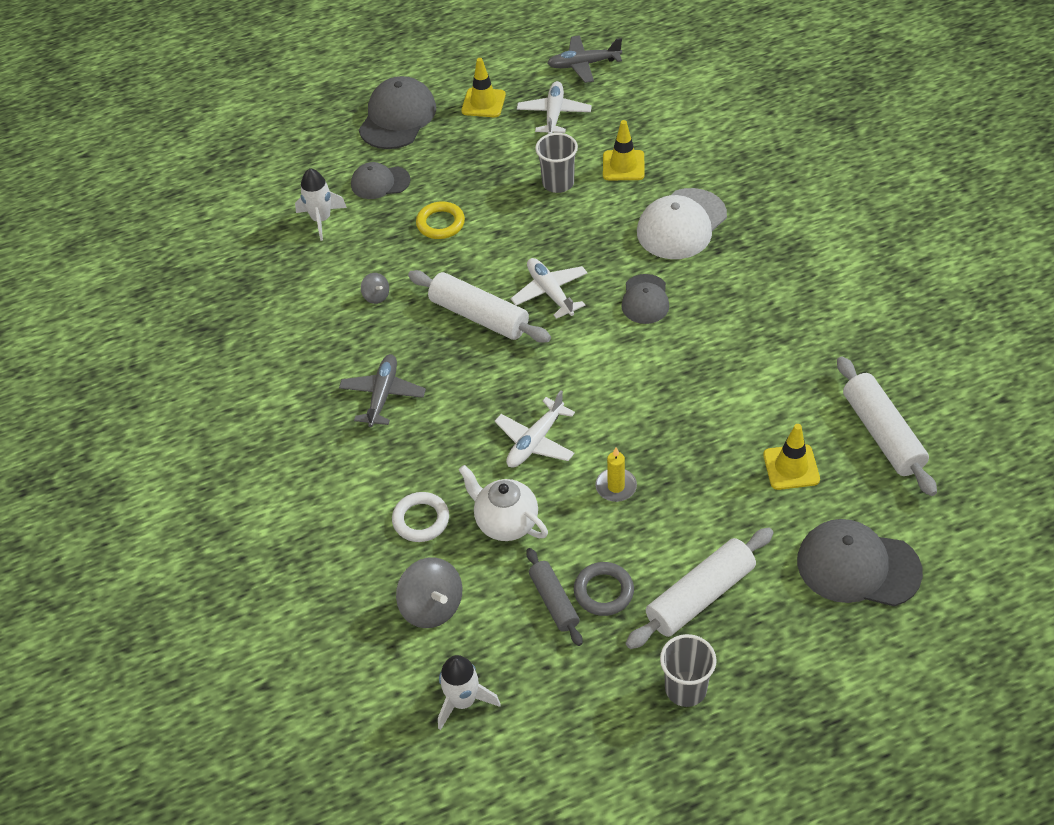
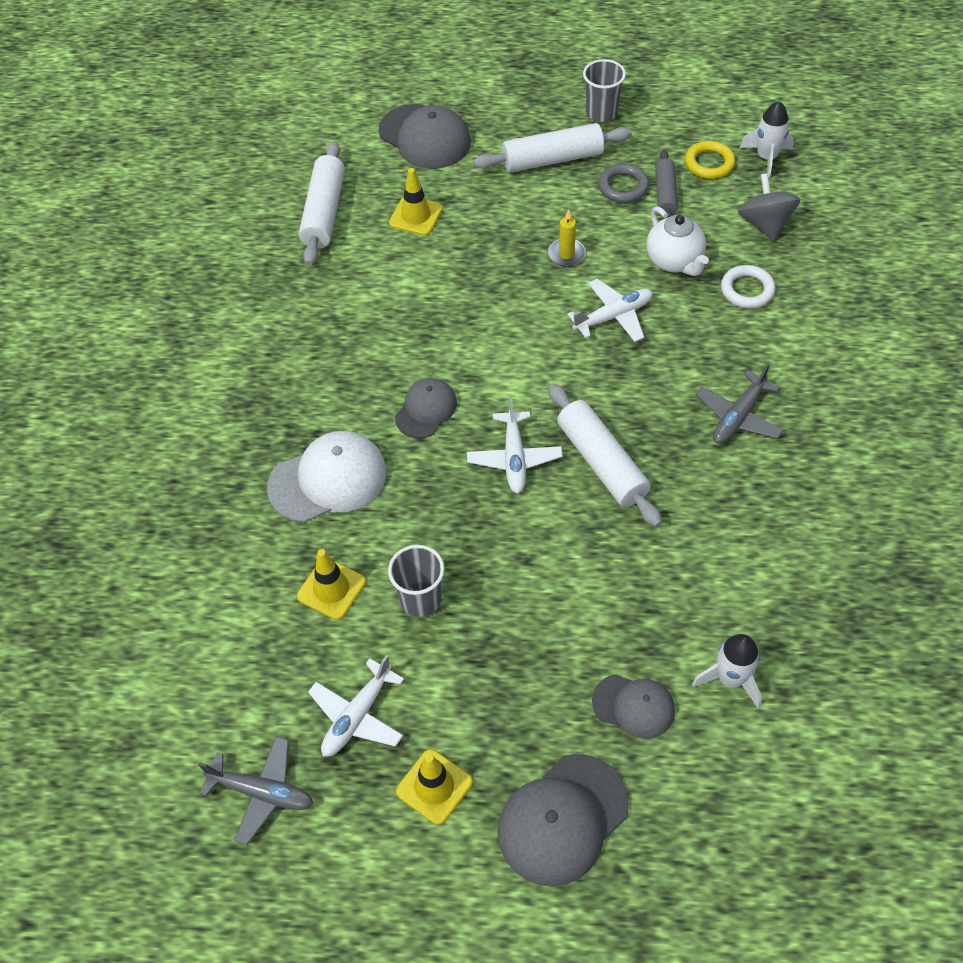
camera: 155 degrees left, 5 degrees up
grey spinning top [361,273,389,304] -> none
yellow ring [416,202,465,239] -> yellow ring moved to [685,141,735,179]

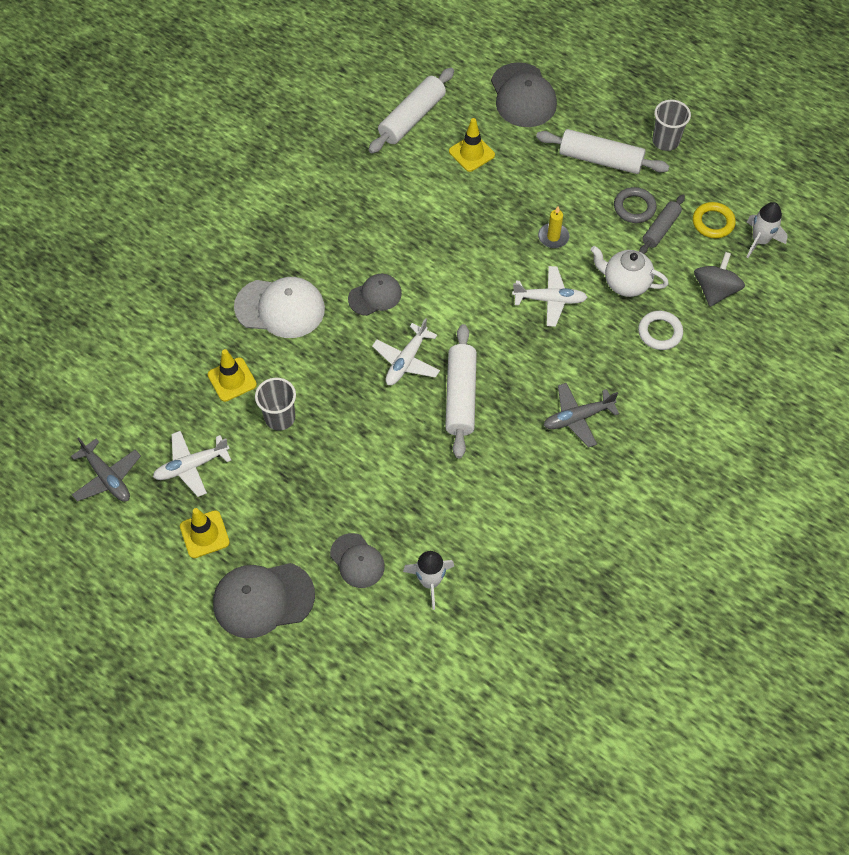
camera: 30 degrees right, 5 degrees up
white teapot [646,206,709,276] -> white teapot turned 105 degrees clockwise [591,246,669,297]

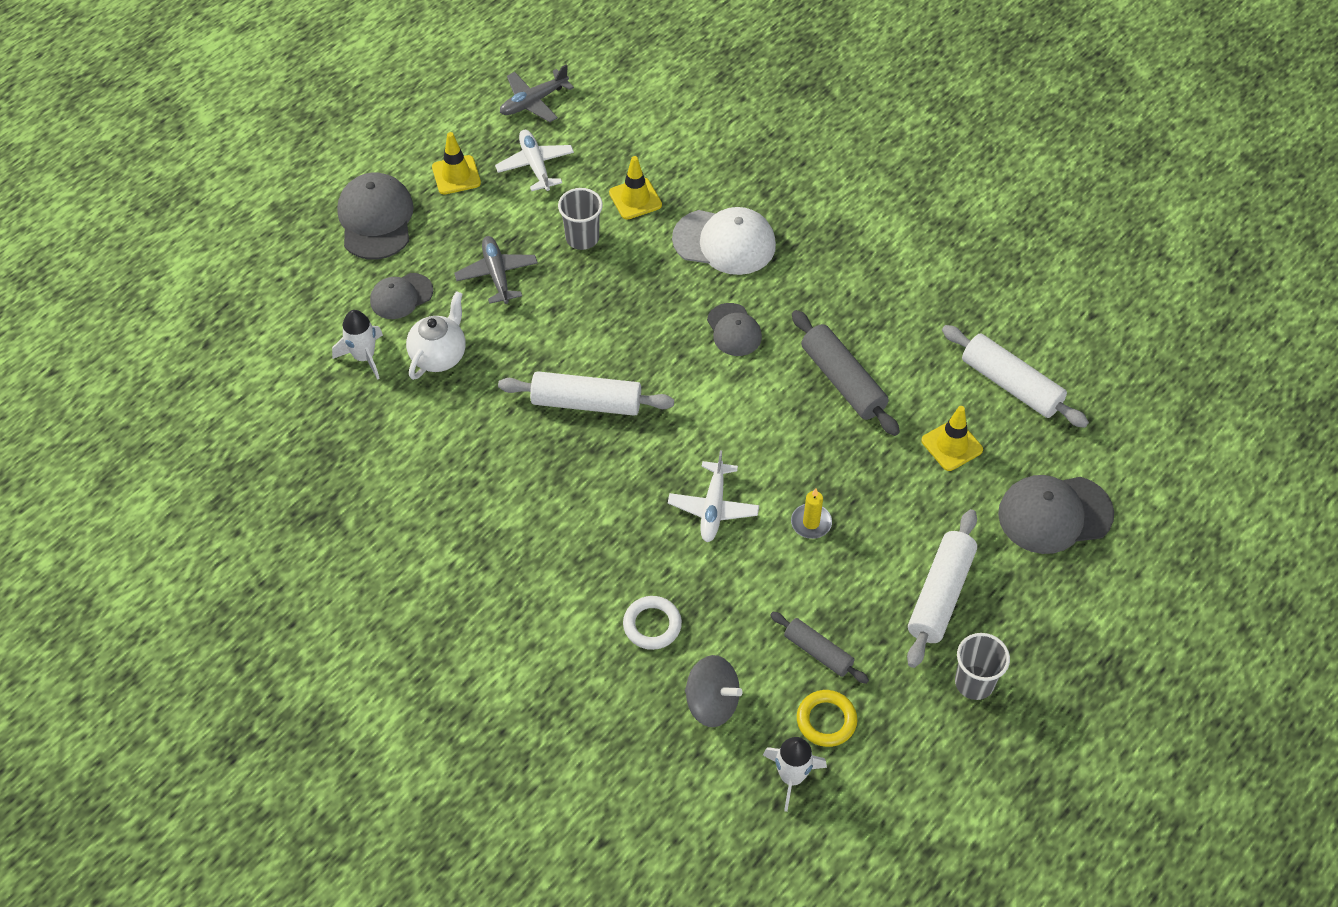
camera: 95 degrees right, 5 degrees down
white cap [234,277,325,338] -> white cap turned 90 degrees counterclockwise [672,207,776,275]
white plane [372,318,440,385] -> none
grey plane [543,383,619,448] -> grey plane moved to [454,236,538,304]
white teapot [591,246,669,297] -> white teapot moved to [406,291,466,380]
grey ring [614,187,657,223] -> none
none -> grey rolling pin [792,310,900,436]

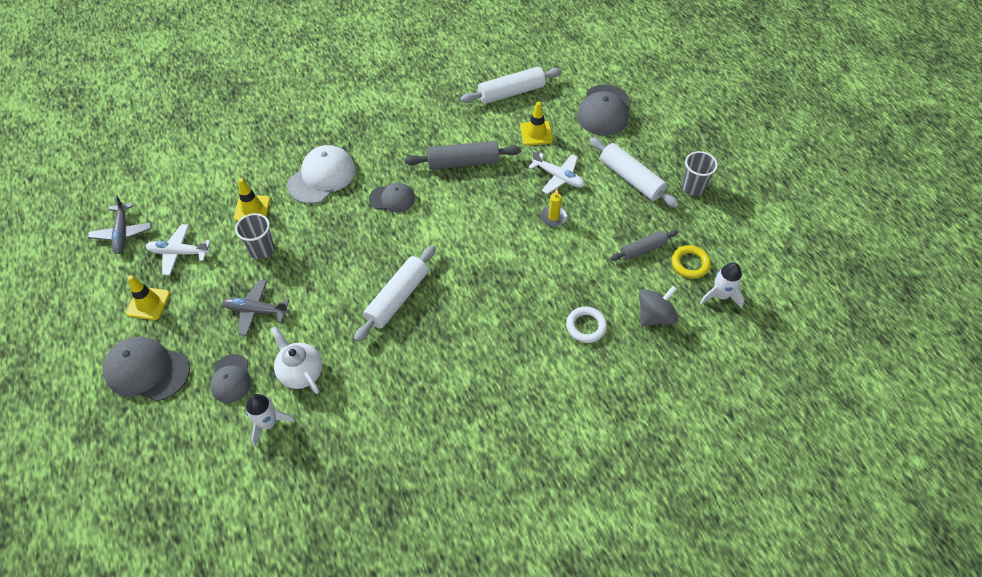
camera: 65 degrees left, 0 degrees up
white plane [668,450,759,542] -> white plane moved to [528,150,585,194]

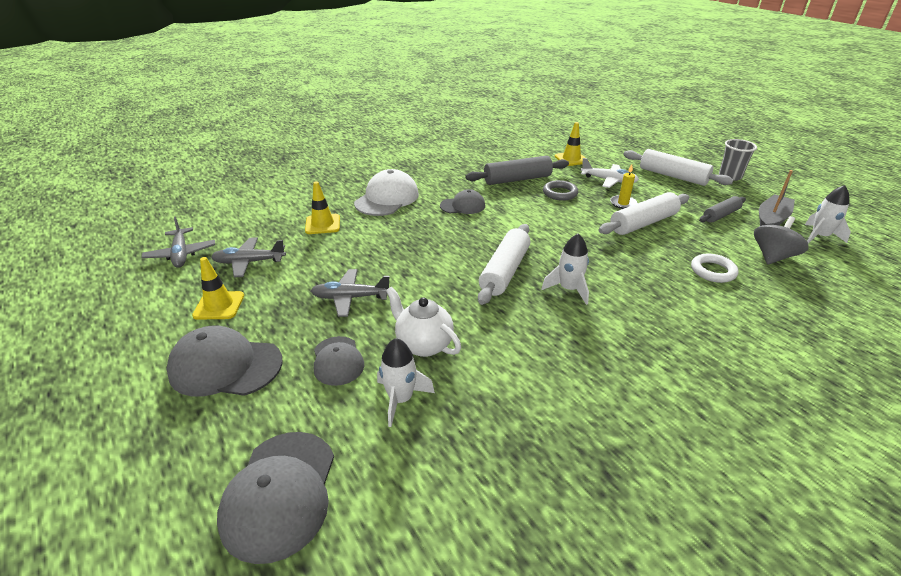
camera: 10 degrees left, 20 degrees down
white plane [146,224,210,275] -> grey plane [211,237,286,277]
grey cup [235,213,275,259] -> none
white rolling pin [460,67,562,104] -> white rolling pin moved to [598,192,689,235]
grey cap [577,85,629,136] -> grey cap moved to [217,432,334,564]
yellow ring [671,245,711,279] -> grey boat [759,170,795,226]
none -> white rocket [541,234,589,305]
none -> grey ring [543,180,578,201]

